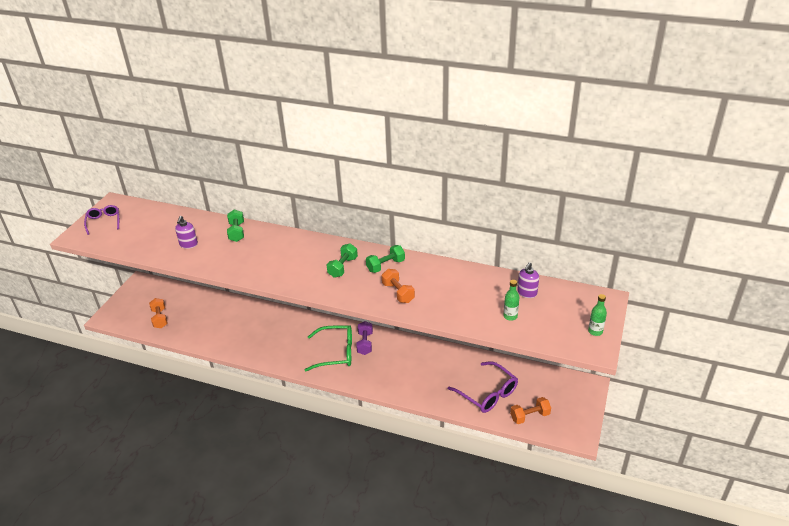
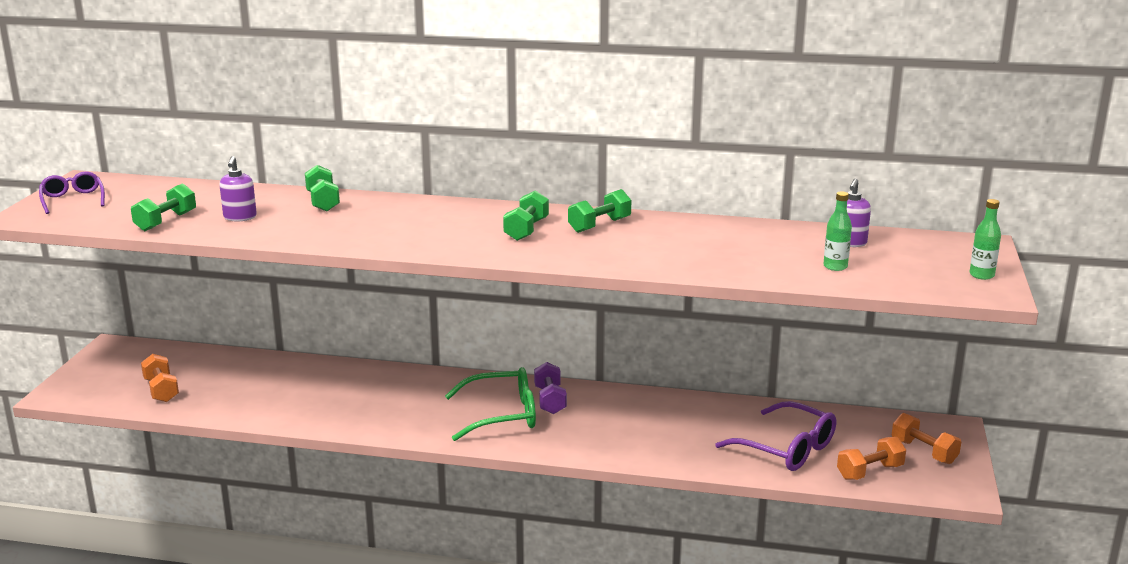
camera: 10 degrees left, 15 degrees down
orange dumbbell [382,269,415,303] -> orange dumbbell moved to [892,413,961,464]
none -> green dumbbell [131,183,196,231]

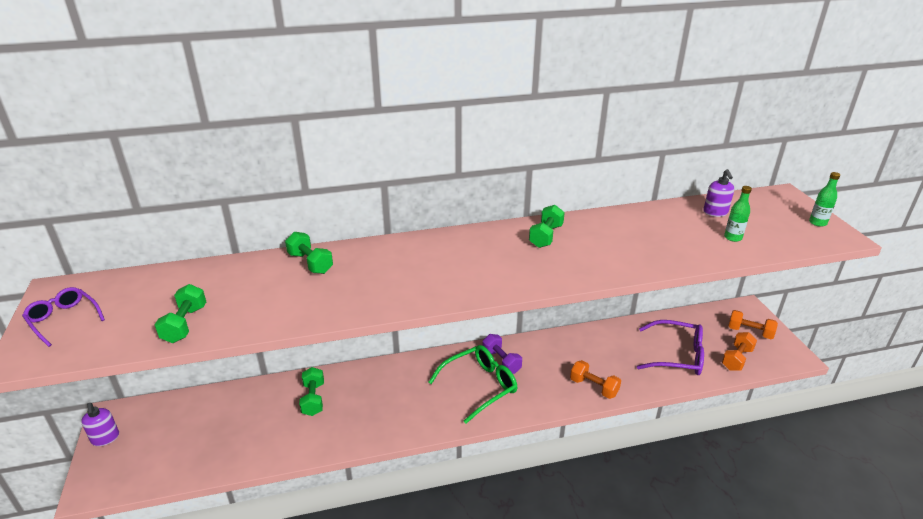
camera: 25 degrees left, 10 degrees up
orange dumbbell [141,354,179,402] -> orange dumbbell moved to [570,360,621,399]
purple soap dispenser [219,156,257,222] -> purple soap dispenser moved to [81,403,119,446]
green dumbbell [503,190,549,241] -> green dumbbell moved to [299,367,324,416]

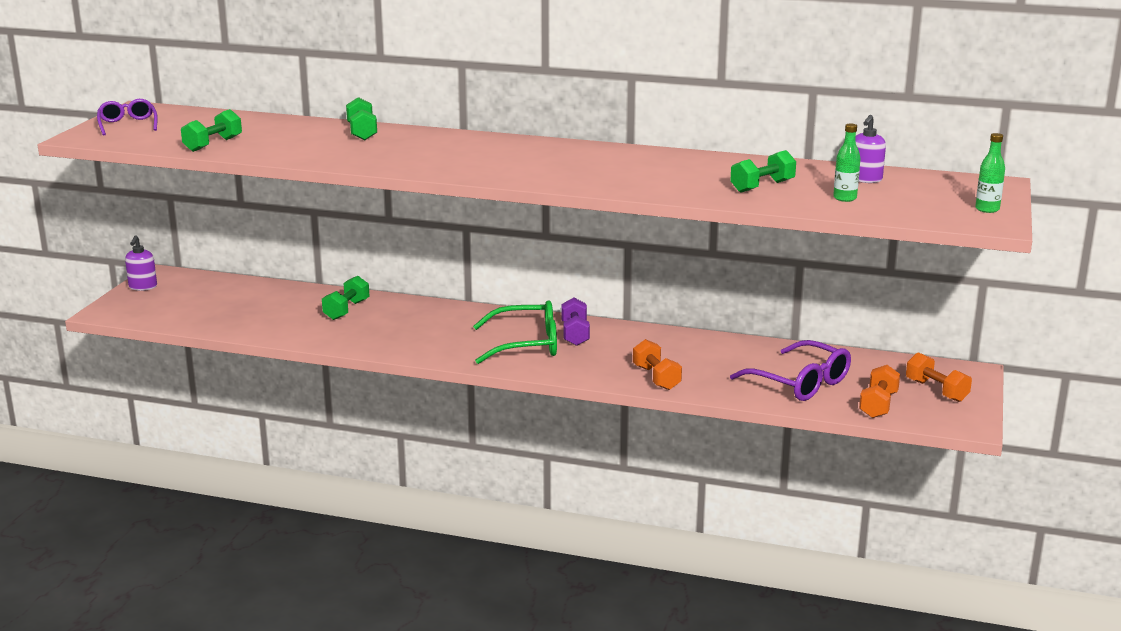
camera: 30 degrees right, 10 degrees down
green dumbbell [529,205,565,248] -> green dumbbell moved to [730,150,796,193]
orange dumbbell [722,332,757,371] -> orange dumbbell turned 45 degrees counterclockwise [859,365,900,418]

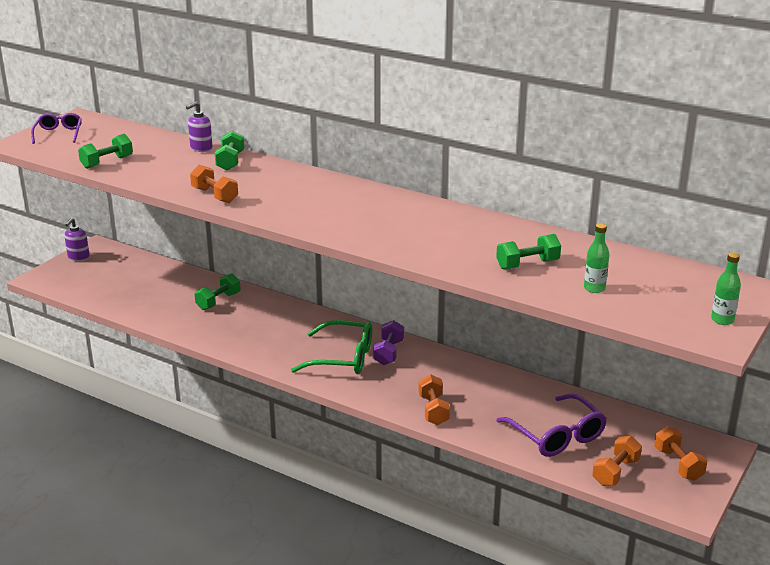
camera: 15 degrees right, 5 degrees up
purple soap dispenser [856,115,886,183] -> purple soap dispenser moved to [186,101,213,152]
none -> orange dumbbell [190,165,238,203]

